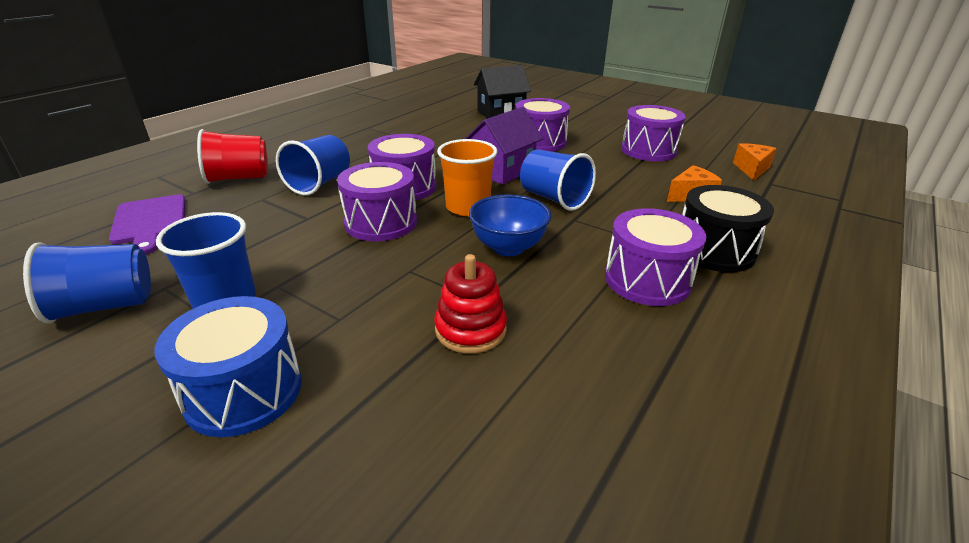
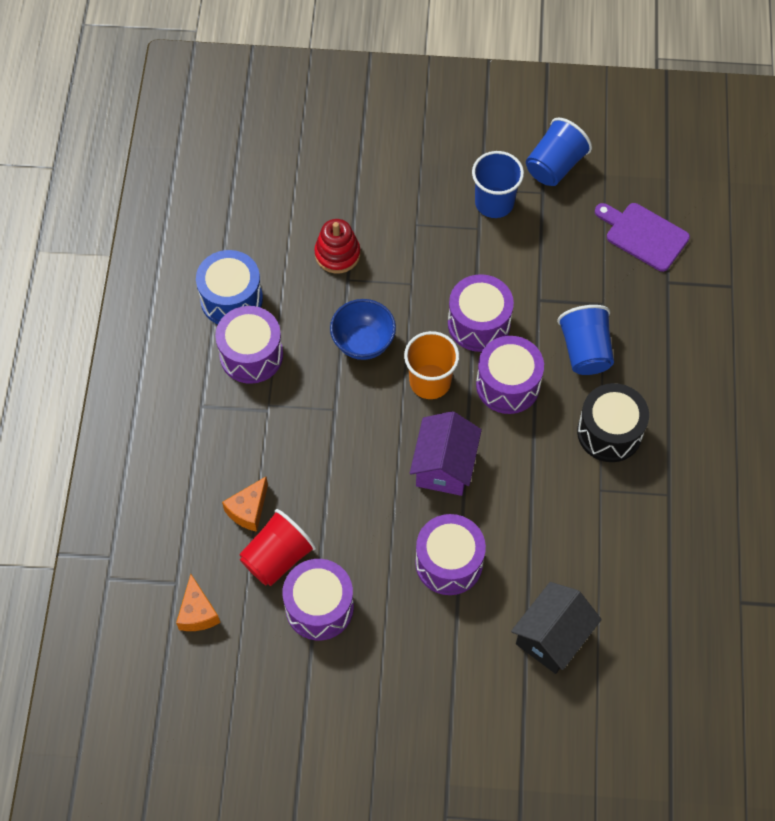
camera: 150 degrees right, 30 degrees up
blue drum [155,296,302,437] -> blue drum moved to [196,250,263,324]
red cup [197,129,268,184] -> red cup moved to [239,509,316,586]
blue cup [520,149,596,211] -> none
black drum [682,185,774,272] -> black drum moved to [577,383,649,462]

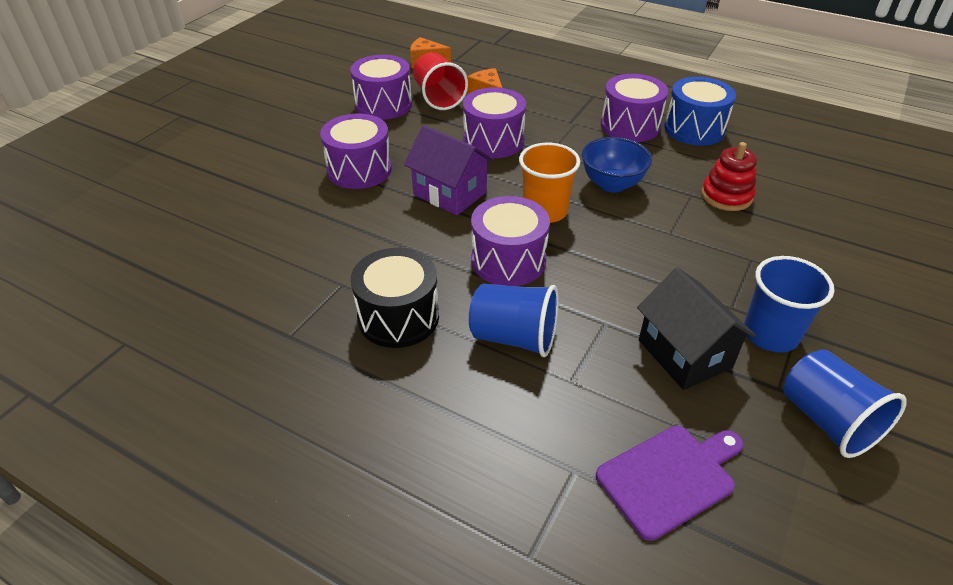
camera: 115 degrees right, 20 degrees down
purple drum [448,274,514,352] -> purple drum moved to [463,87,526,158]
black house [511,582,602,674] -> black house moved to [637,268,756,390]

